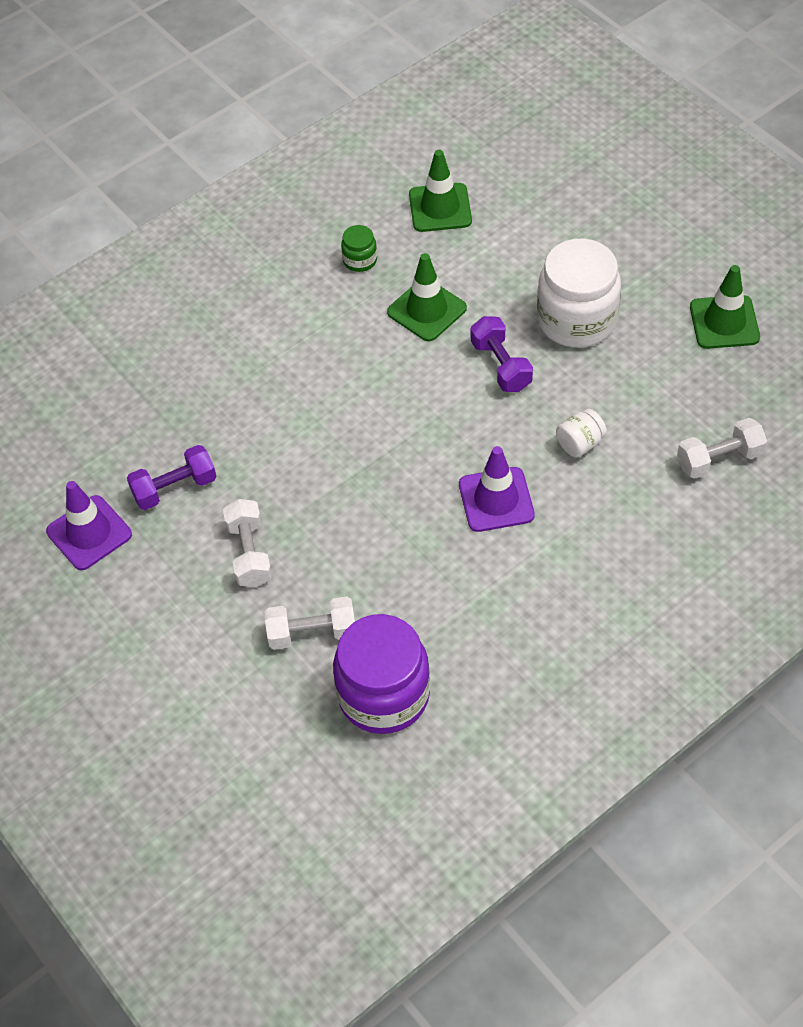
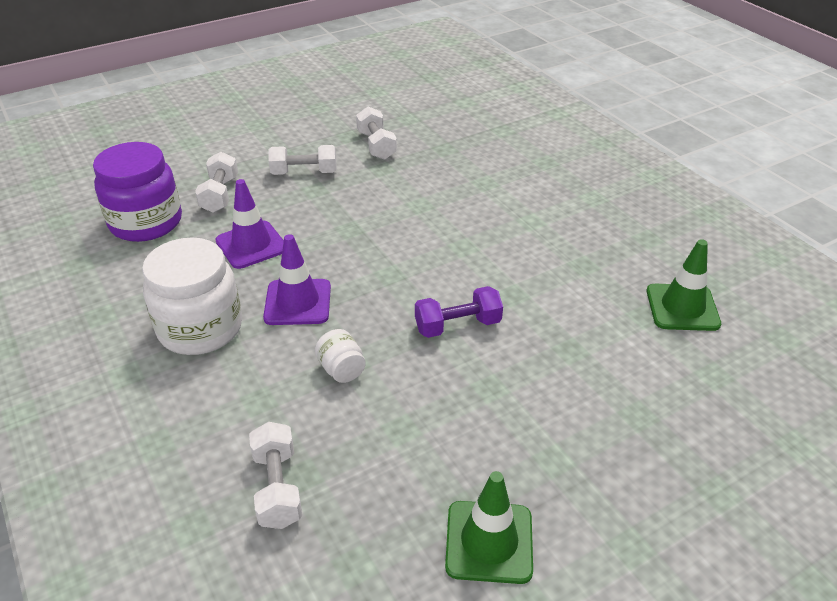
camera: 95 degrees right, 15 degrees down
purple traffic cone [46,481,132,570] -> purple traffic cone moved to [215,179,284,269]
purple dumbbell [127,445,217,510] -> white dumbbell [356,107,397,160]
green jar [341,225,377,272] -> none
green traffic cone [387,253,467,342] -> none
white jar [537,238,621,348] -> white jar moved to [142,238,242,355]

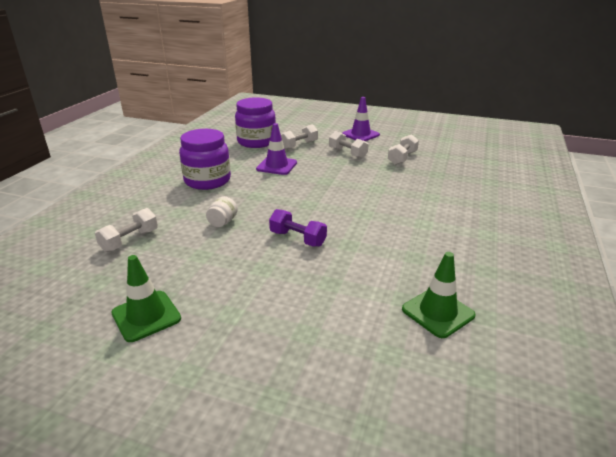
camera: 50 degrees right, 10 degrees down
white jar [142,238,242,355] -> purple jar [179,129,231,190]
purple traffic cone [263,234,331,325] -> purple traffic cone moved to [342,97,380,141]

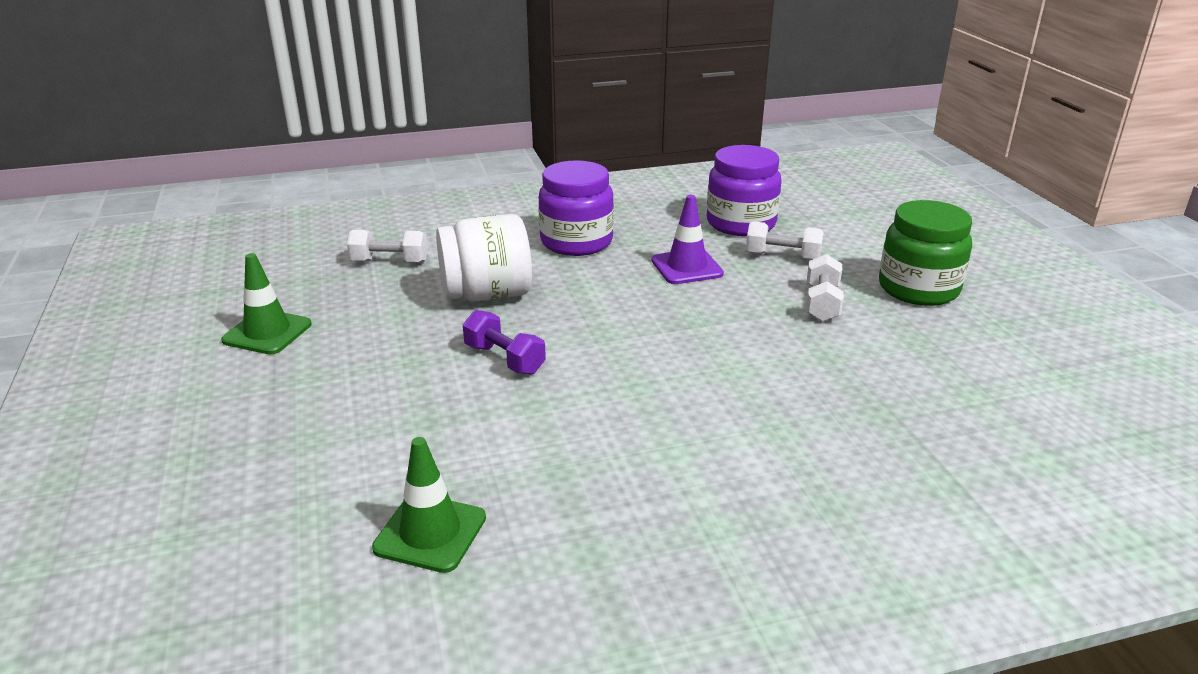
camera: 55 degrees right, 0 degrees up
white jar [206,196,238,227] -> white jar [436,214,532,302], size x2.24
purple dumbbell [269,209,327,247] -> purple dumbbell turned 45 degrees counterclockwise [463,310,546,375]
purple traffic cone [342,97,380,141] -> green jar [879,200,972,306]
white dumbbell [388,134,419,165] -> none

